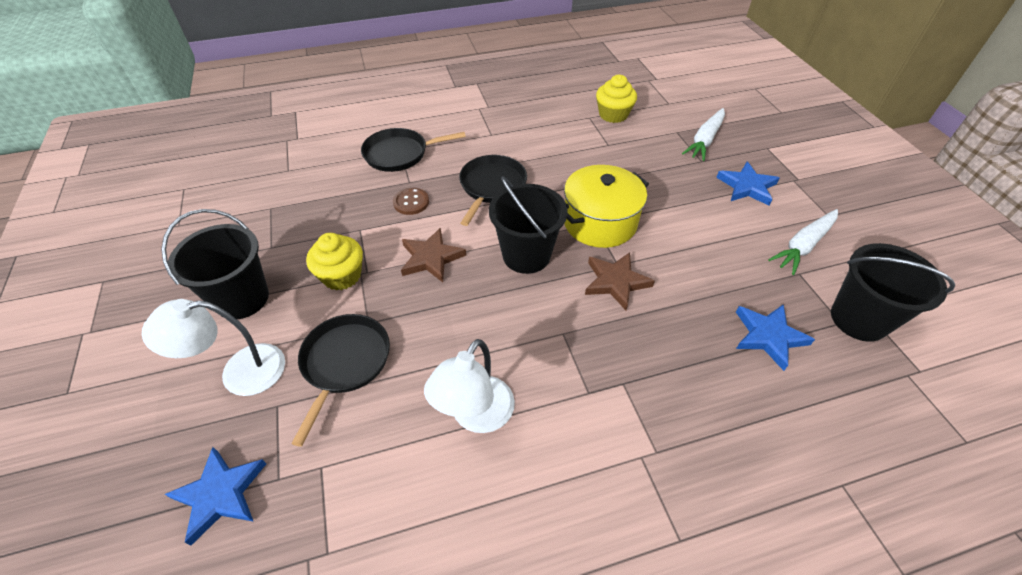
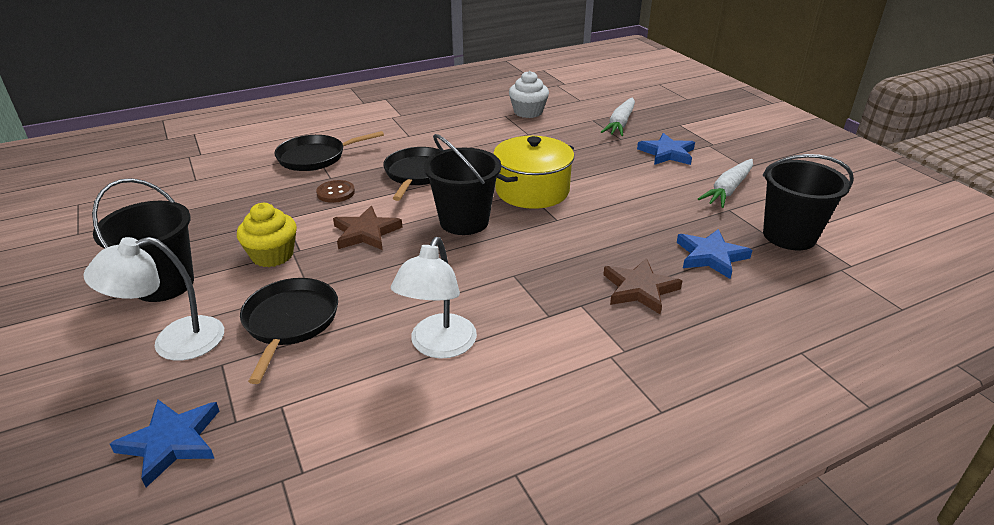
camera: 10 degrees left, 15 degrees down
brown star [585,252,655,310] -> brown star moved to [603,258,682,314]
yellow cupcake [596,75,637,123] -> white cupcake [509,71,549,118]

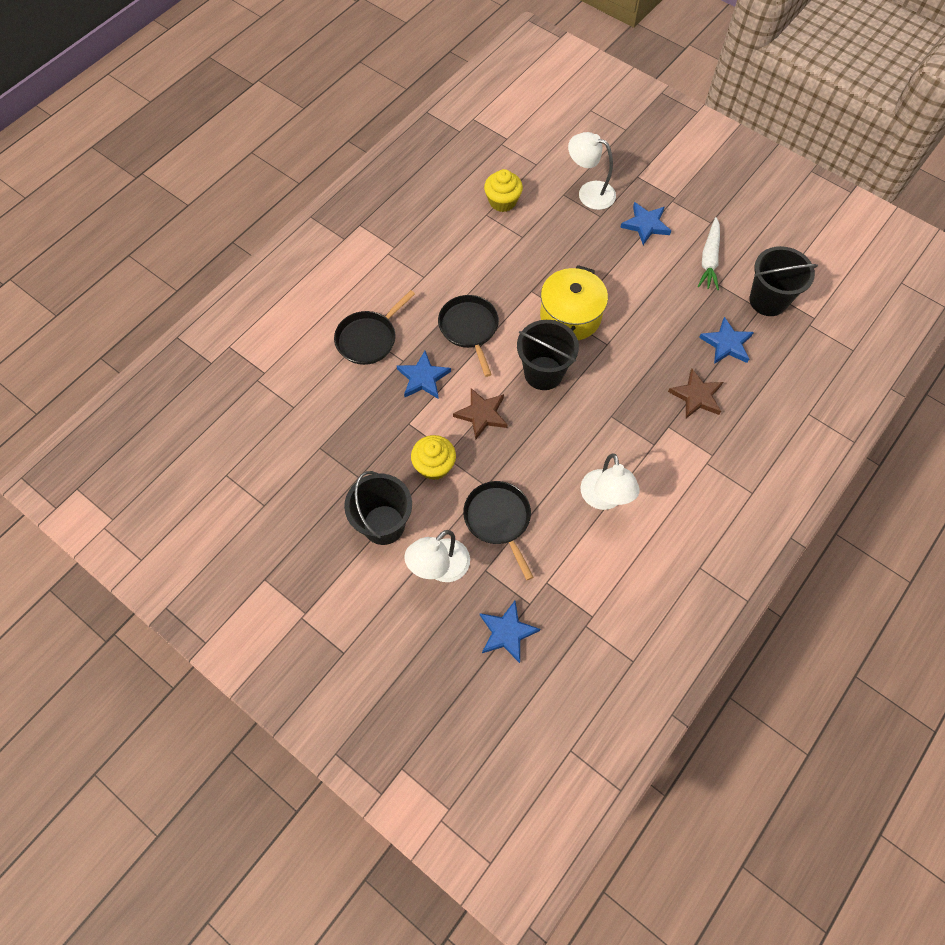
camera: 25 degrees left, 30 degrees up
brown button [316,180,355,203] -> blue star [397,351,451,399]
white cupcake [509,71,549,118] -> yellow cupcake [484,169,523,212]
white carrot [601,97,635,136] -> white lamp [568,132,616,210]

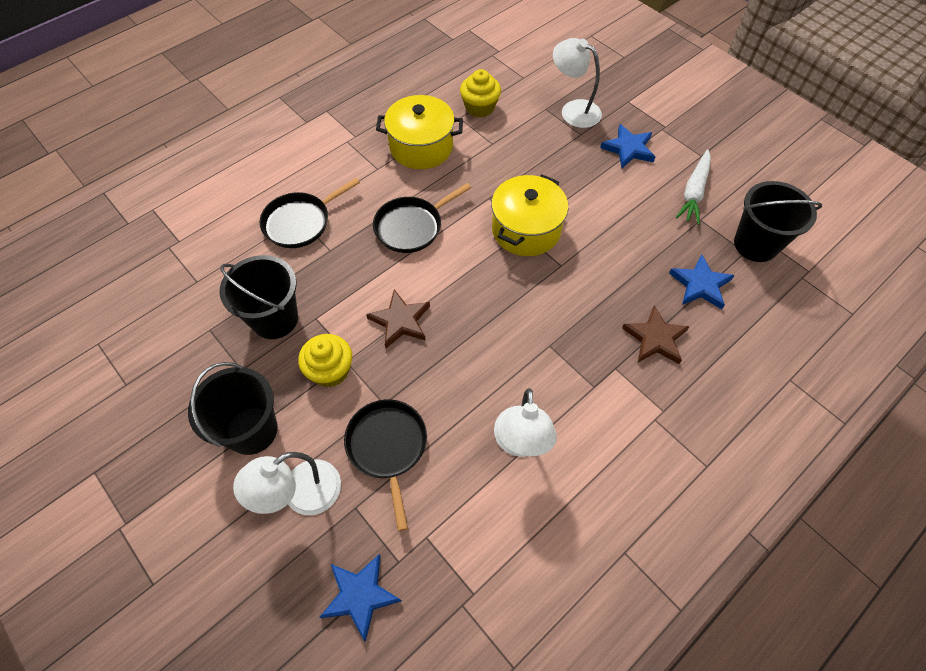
camera: 10 degrees right, 5 degrees down
blue star [397,351,451,399] -> none
black pan [438,295,499,377] -> black pan turned 120 degrees counterclockwise [373,183,471,253]
black bucket [517,320,579,390] -> black bucket moved to [220,255,298,339]
none -> yellow pot [376,95,463,169]

